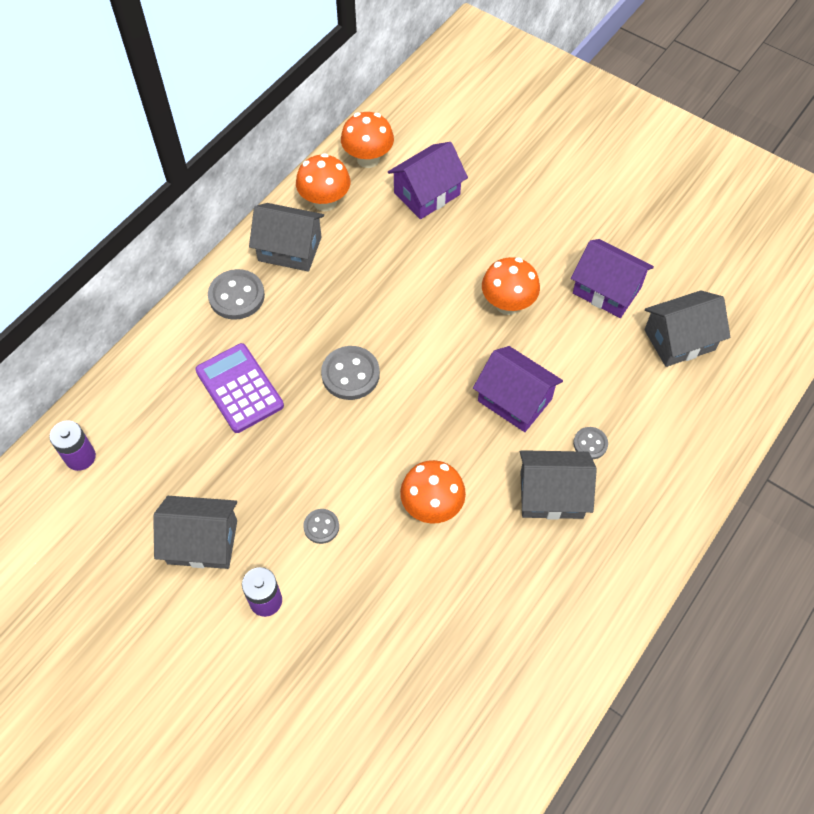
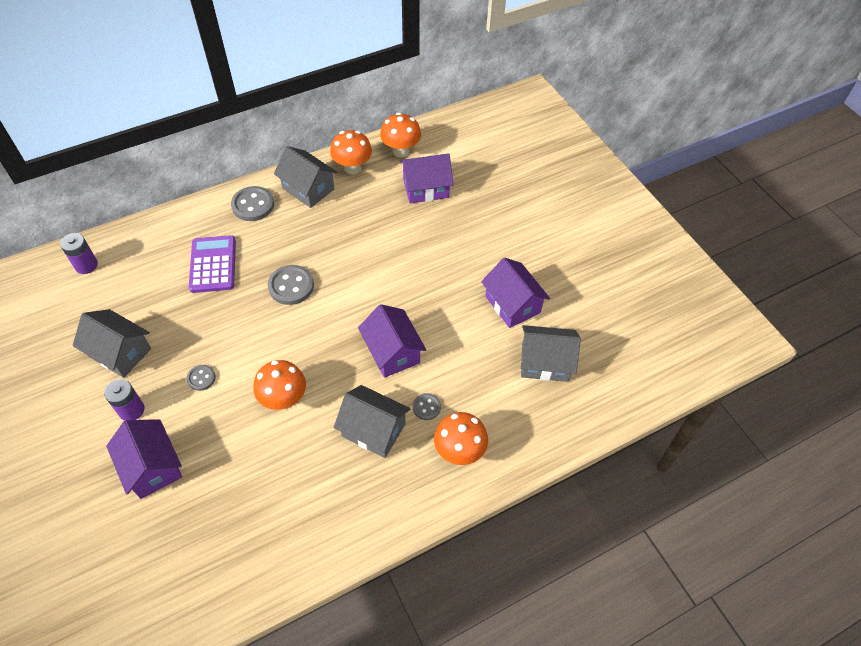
camera: 25 degrees right, 5 degrees down
orange mushroom [482,257,540,315] -> orange mushroom moved to [434,412,488,465]
none -> purple house [106,419,182,499]

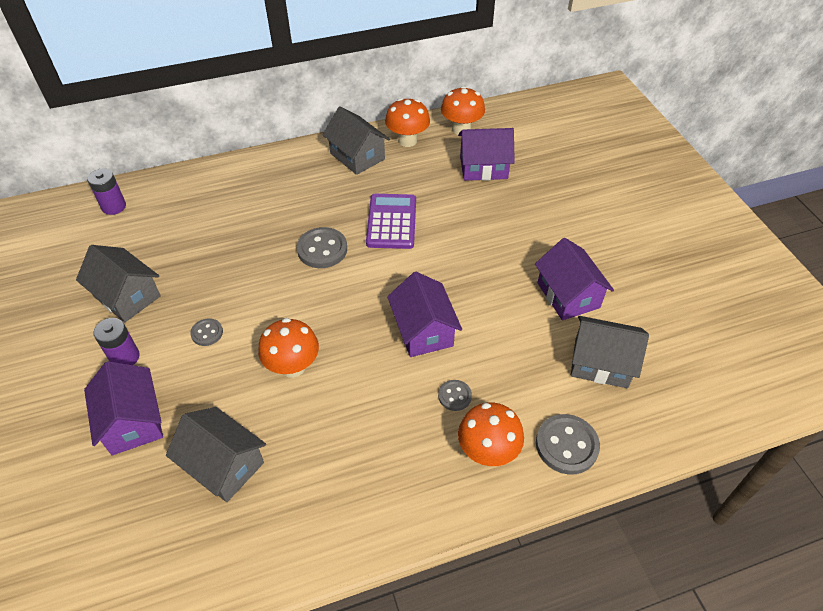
camera: 10 degrees right, 5 degrees down
purple calculator [189,235,236,293] -> purple calculator moved to [366,194,416,249]
grey button [231,186,274,221] -> grey button moved to [536,414,600,474]
grey house [334,385,411,458] -> grey house moved to [166,407,266,502]

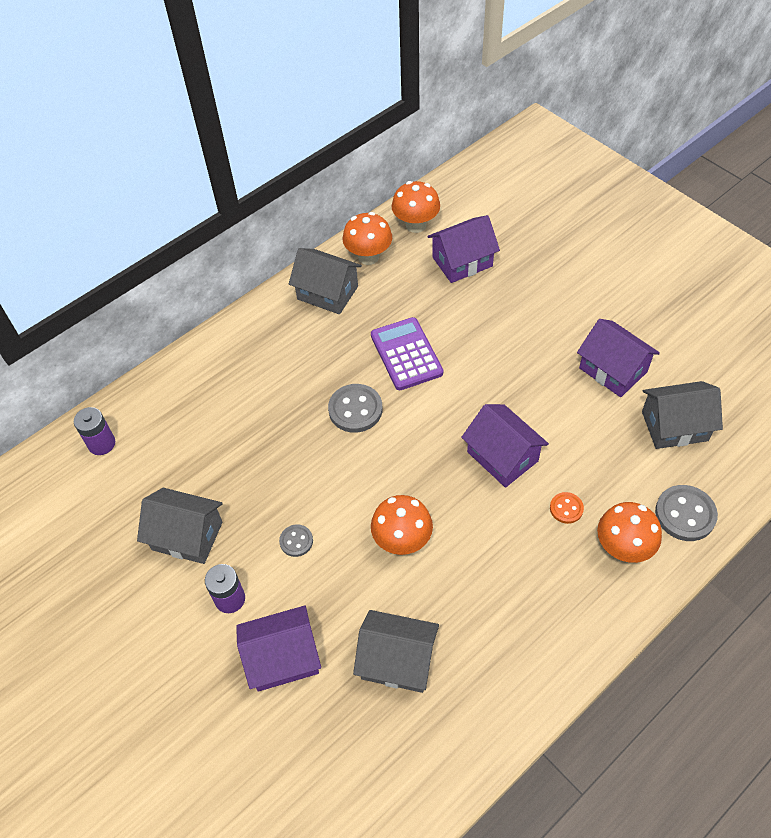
camera: 20 degrees left, 5 degrees up
purple house [84,361,163,455] -> purple house turned 60 degrees counterclockwise [236,606,321,692]
grey button [438,380,472,411] -> orange button [550,492,584,524]

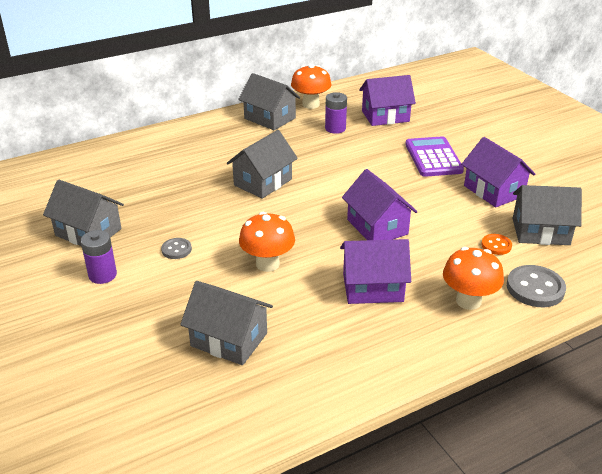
camera: 10 degrees right, 20 degrees down
purple battery [74,407,115,455] -> purple battery moved to [325,92,347,134]
purple house [236,606,321,692] -> purple house moved to [340,239,411,304]
grey button [328,384,382,433] -> grey house [227,130,298,199]
purple calculator [371,317,443,390] -> purple calculator moved to [405,136,464,177]
orange mushroom [392,181,440,233] -> none
orange button [550,492,584,524] -> orange button moved to [481,234,512,255]

